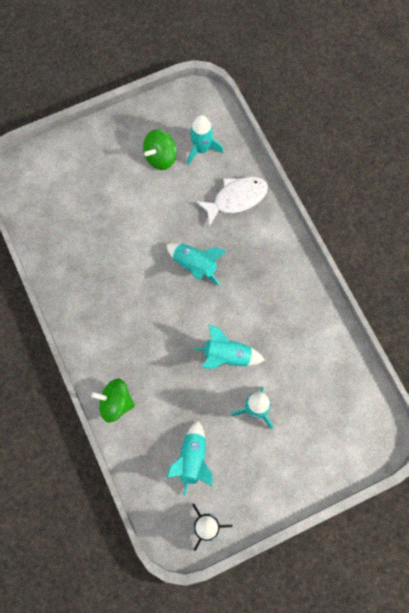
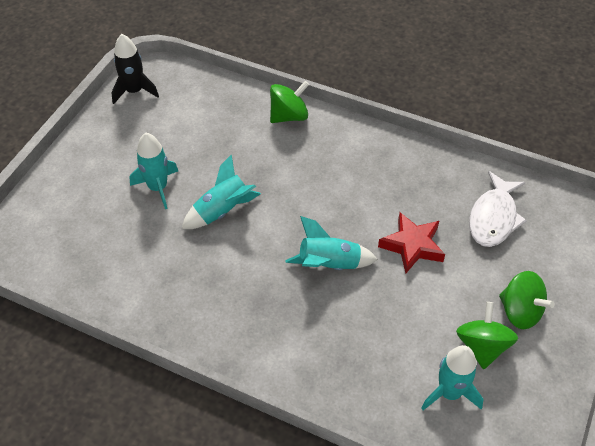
camera: 140 degrees right, 20 degrees down
turquoise rocket [167,421,212,496] -> none
white fish [196,177,268,226] -> white fish moved to [469,171,527,247]
none -> red star [378,212,445,274]
none -> green spinning top [499,271,555,329]

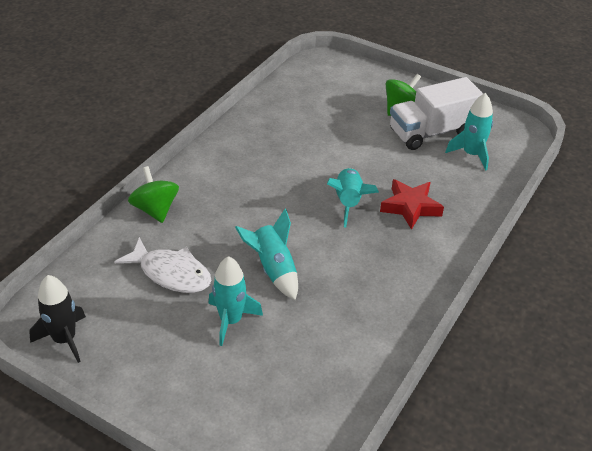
camera: 85 degrees left, 10 degrees down
red star [378,212,445,274] -> red star moved to [380,179,444,230]
green spinning top [456,302,518,369] -> white truck [390,77,483,150]
white fish [469,171,527,247] -> white fish moved to [114,237,212,293]

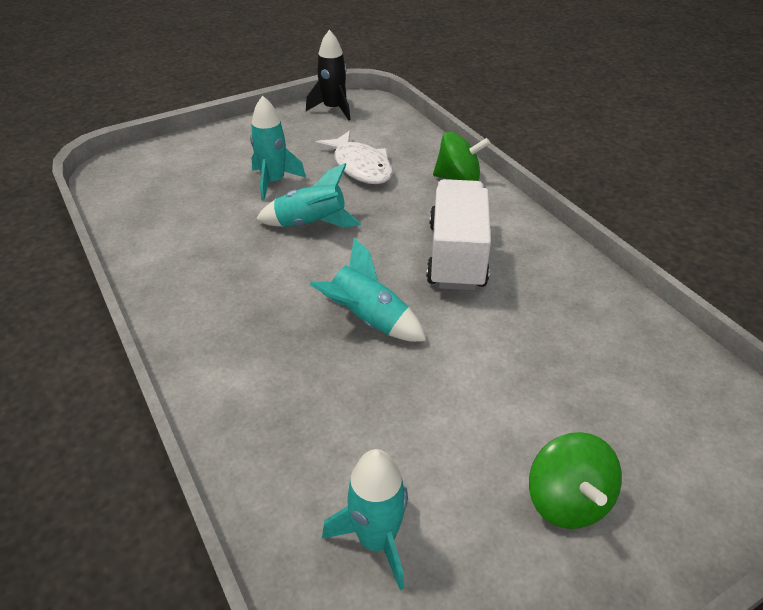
camera: 120 degrees right, 0 degrees up
white fish [114,237,212,293] -> white fish turned 90 degrees counterclockwise [315,131,393,184]
red star [380,179,444,230] -> none
white truck [390,77,483,150] -> white truck moved to [426,179,491,290]

